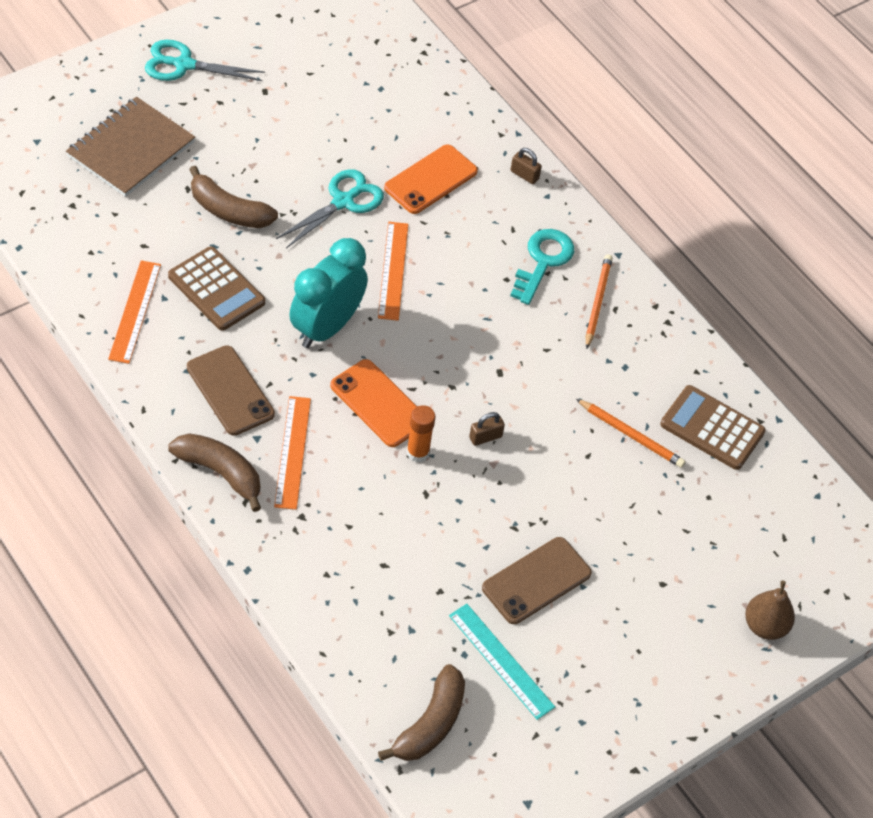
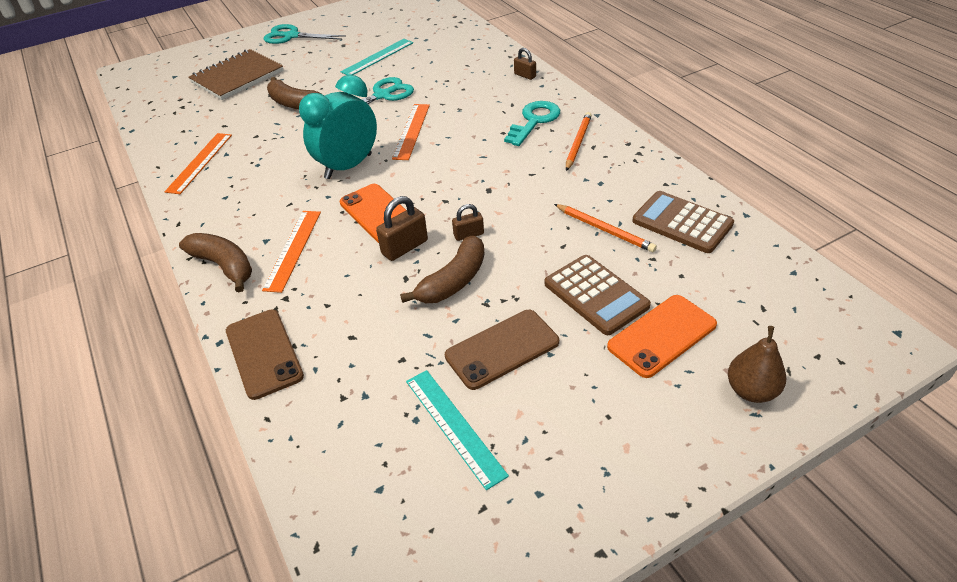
camera: 15 degrees right, 10 degrees down
brown calculator [168,246,265,331] -> brown calculator moved to [545,255,651,335]
brown phone [187,345,275,436] -> brown phone moved to [226,309,304,400]
brown banana [378,664,465,761] -> brown banana moved to [400,235,485,303]
orange phone [384,145,478,214] -> orange phone moved to [607,295,717,378]
orange glue stick [407,405,435,462] -> brown padlock [376,196,428,261]
none -> turquoise ruler [341,39,413,75]

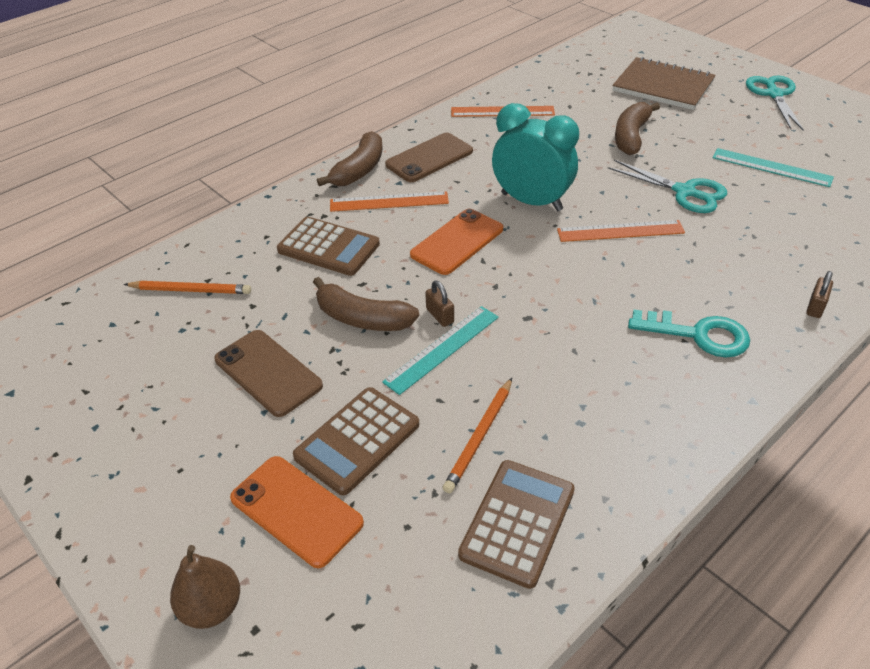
camera: 75 degrees right, 0 degrees up
brown phone [226,309,304,400] -> brown phone moved to [385,133,473,182]
brown padlock [376,196,428,261] -> none
turquoise ruler [406,370,509,490] -> turquoise ruler moved to [382,306,499,395]
orange pencil [566,112,592,171] -> orange pencil moved to [124,281,251,294]
none -> brown calculator [277,217,380,276]

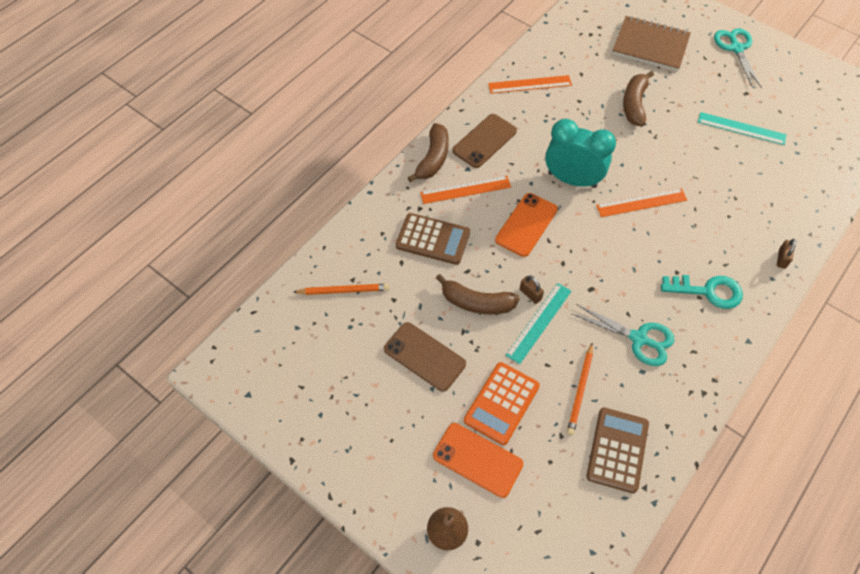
camera: 10 degrees left, 15 degrees up
brown calculator [293,387,419,495] -> orange calculator [464,362,540,445]
turquoise scissors [608,160,727,213] -> turquoise scissors moved to [572,304,674,366]

